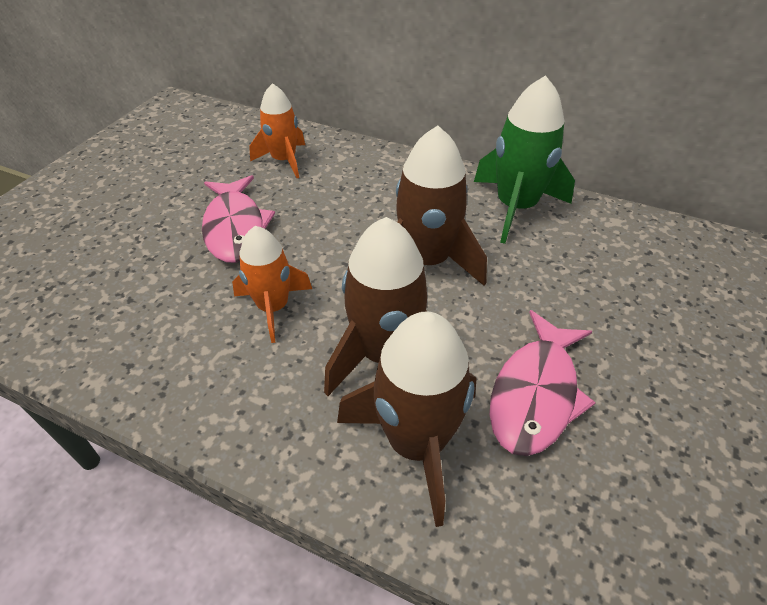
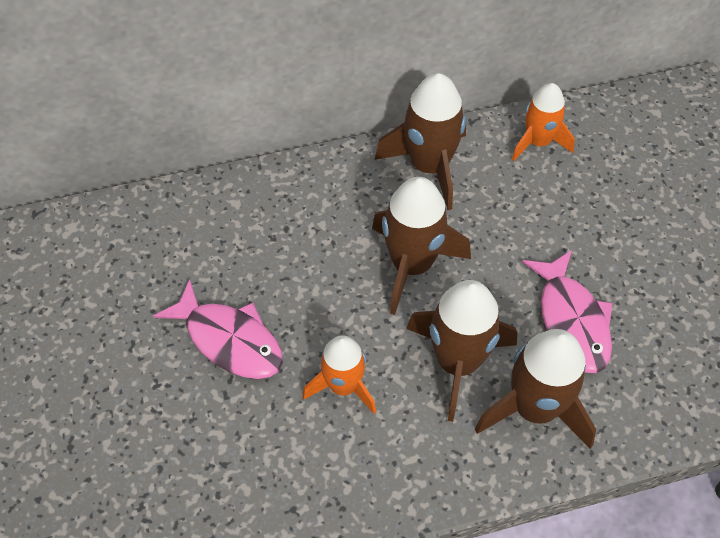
camera: 40 degrees left, 10 degrees up
orange rocket [249,83,305,178] -> orange rocket moved to [512,83,575,161]
green rocket [474,75,575,244] -> brown rocket [374,73,466,210]

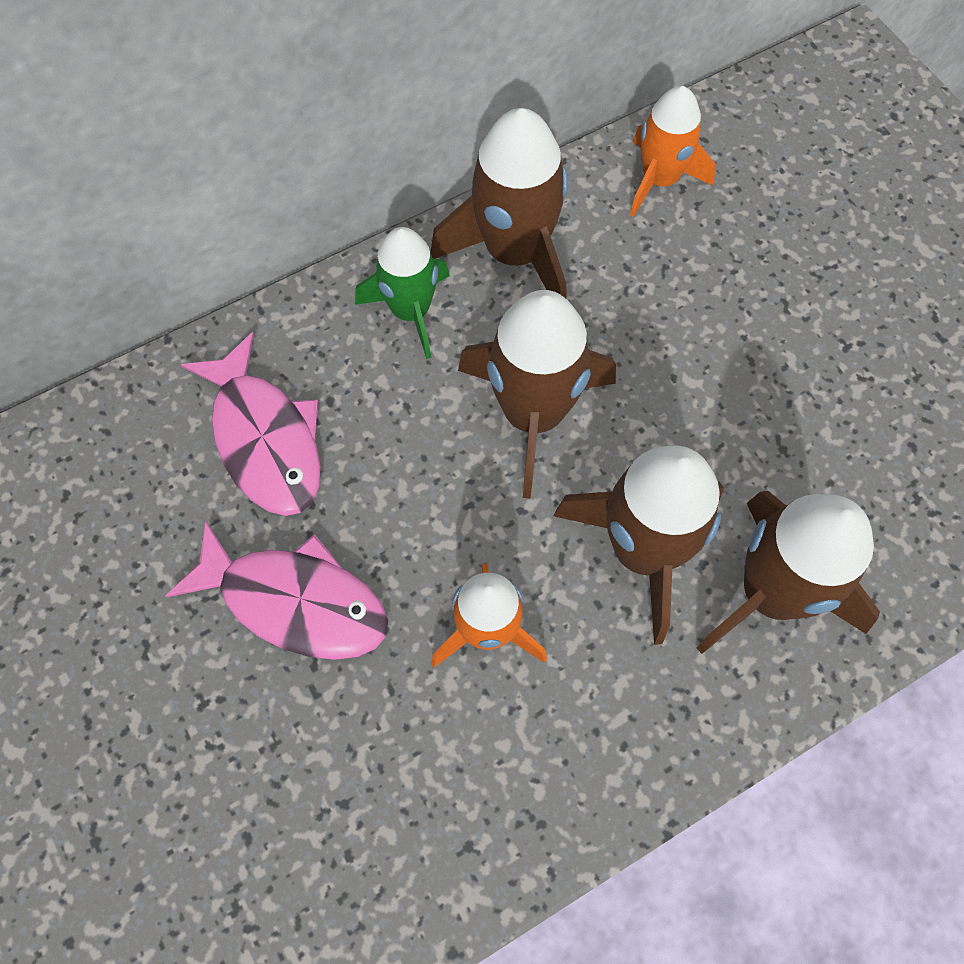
camera: 15 degrees left, 10 degrees up
pink fish [522,250,613,373] -> pink fish moved to [181,332,321,516]
none -> green rocket [355,227,450,359]

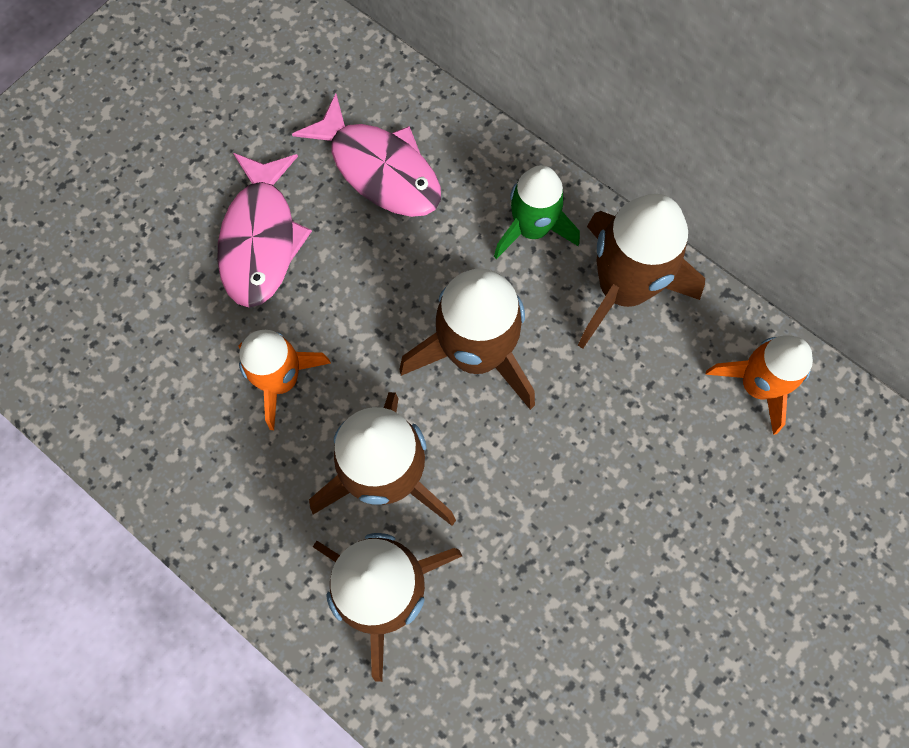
camera: 70 degrees right, 5 degrees up
pink fish [181,332,321,516] -> pink fish turned 90 degrees counterclockwise [292,94,441,217]

